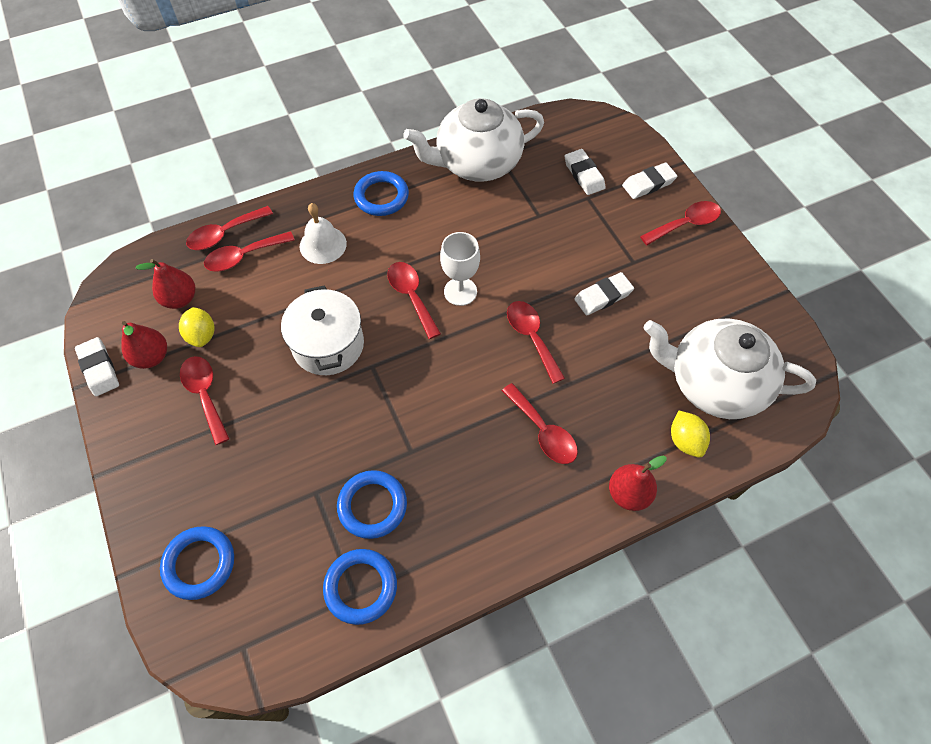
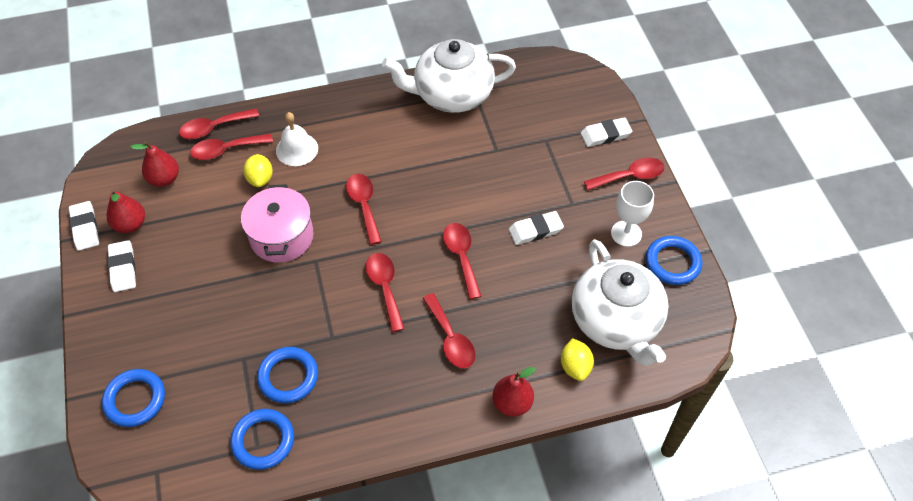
camera: 10 degrees right, 5 degrees down
yellow lemon [179,307,215,347] -> yellow lemon moved to [243,154,273,187]
red spoon [180,356,230,445] -> red spoon moved to [366,253,405,332]
white pot [281,285,364,375] -> pink pot [241,184,314,263]
blue ring [353,171,409,216] -> blue ring moved to [646,236,702,285]
white goblet [440,232,480,306] -> white goblet moved to [611,181,654,247]
white eraser [564,149,606,195] -> white eraser moved to [107,240,136,292]
white teapot [643,319,816,419] -> white teapot turned 135 degrees counterclockwise [572,239,669,366]

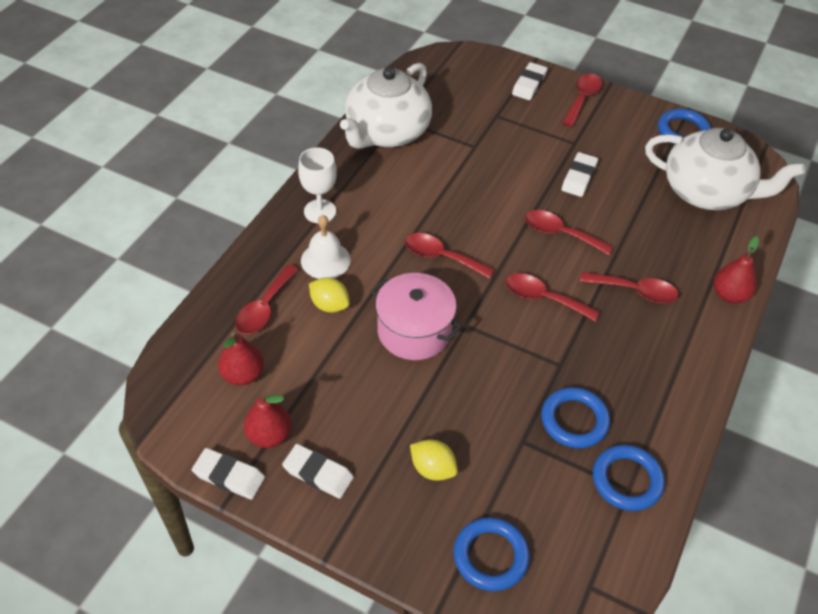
camera: 50 degrees left, 5 degrees down
red spoon [179,109,259,139] -> none
yellow lemon [561,338,594,381] -> yellow lemon moved to [410,439,458,481]
white goblet [611,181,654,247] -> white goblet moved to [298,147,337,223]

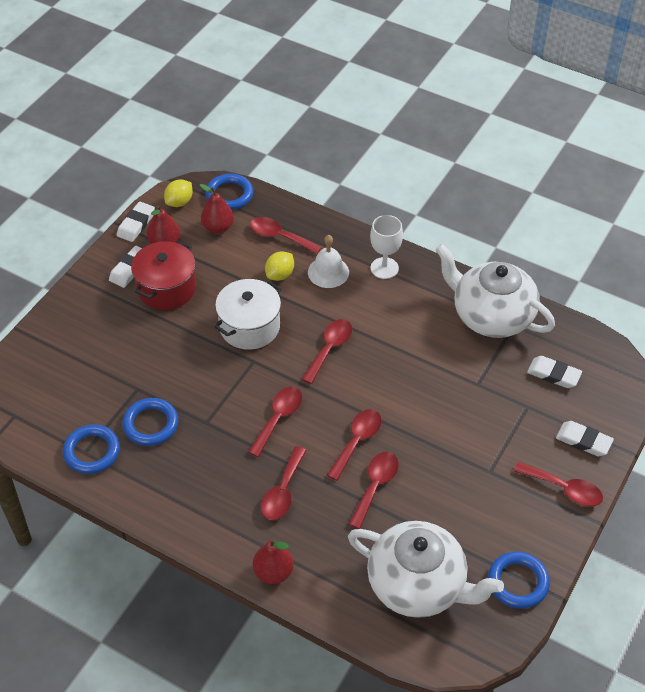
camera: 95 degrees right, 0 degrees up
pink pot [371,273,462,360] -> white pot [215,279,281,350]
yellow lemon [410,439,458,481] -> yellow lemon moved to [164,179,193,207]
blue ring [454,517,530,591] -> blue ring moved to [205,174,254,210]
white eraser [562,152,598,197] -> white eraser moved to [527,356,582,388]
white teapot [645,128,805,210] -> white teapot turned 90 degrees counterclockwise [348,521,504,618]
none -> red pot [131,241,196,310]
none -> red spoon [349,452,399,529]

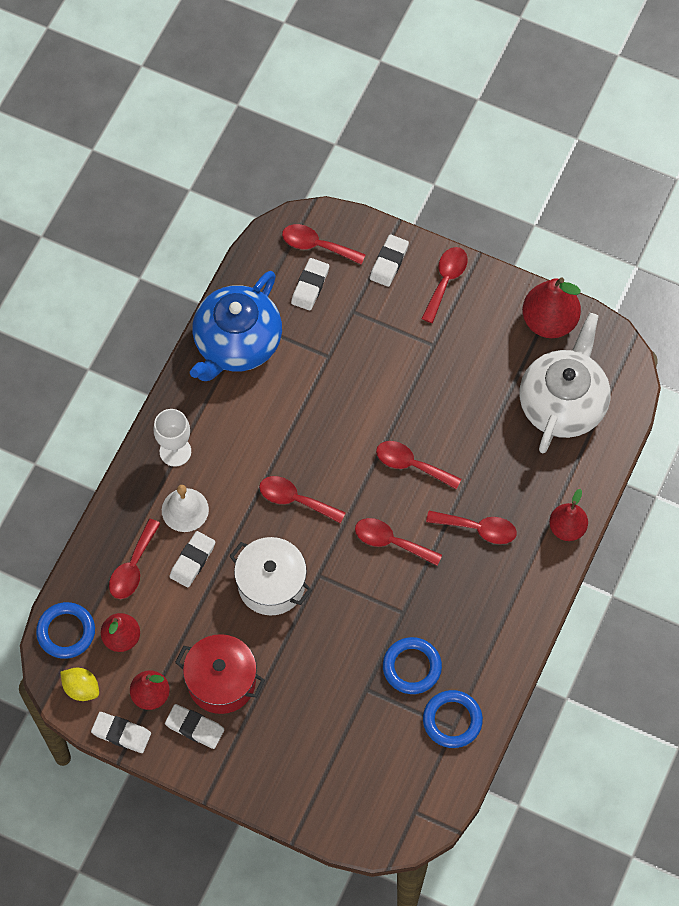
camera: 95 degrees left, 15 degrees up
yellow lemon [265,251,294,281] -> white eraser [170,531,215,587]
red spoon [349,452,399,529] -> red spoon moved to [282,224,366,265]
white teapot [435,244,555,338] -> blue teapot [190,271,282,381]
blue ring [488,552,550,609] -> red pear [522,277,581,338]

